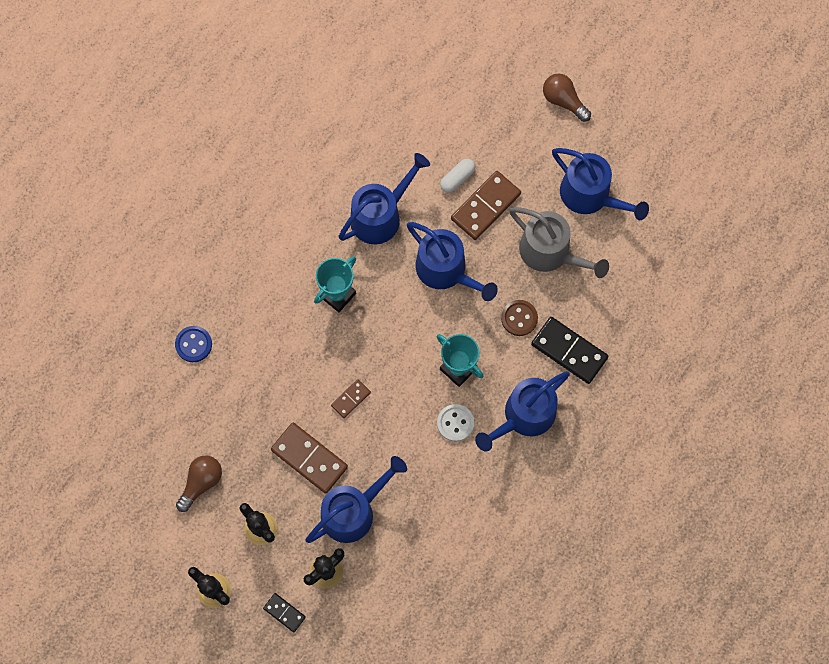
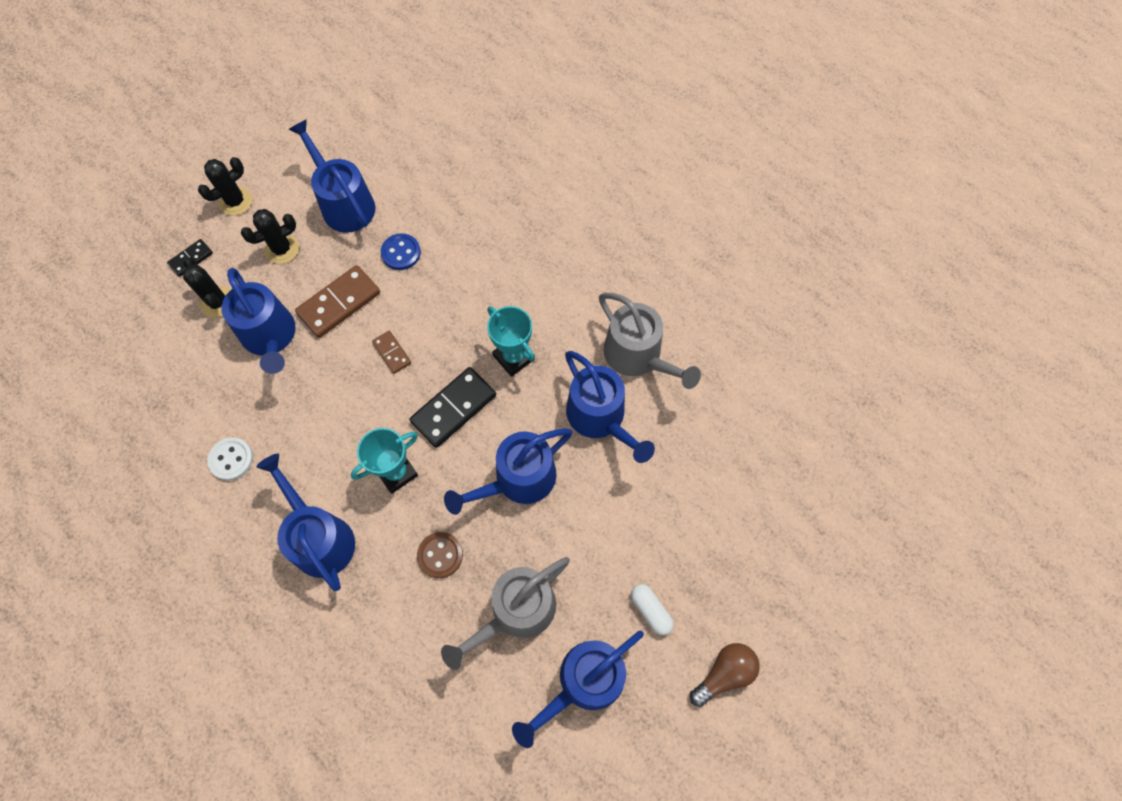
camera: 100 degrees right, 5 degrees down
blue button [175,326,212,362] -> blue button moved to [381,233,421,270]
brown light bulb [176,455,222,512] -> blue watering can [288,119,375,233]
white button [437,404,474,442] -> white button moved to [208,437,253,481]
white capsule [440,159,475,193] -> white capsule moved to [631,584,674,635]
brown domino [451,171,521,240] -> none
black domino [531,317,609,384] -> black domino moved to [410,367,496,448]
none -> grey watering can [599,293,701,389]

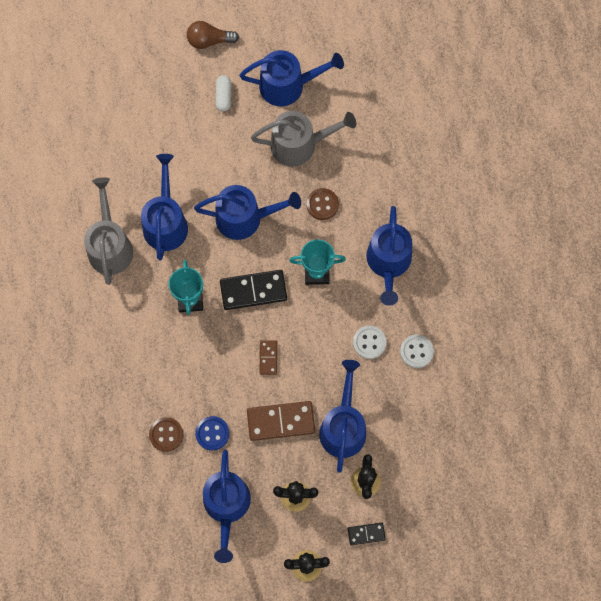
camera: 145 degrees left, 5 degrees up
none -> brown button [149,417,183,452]
none -> white button [353,326,387,359]

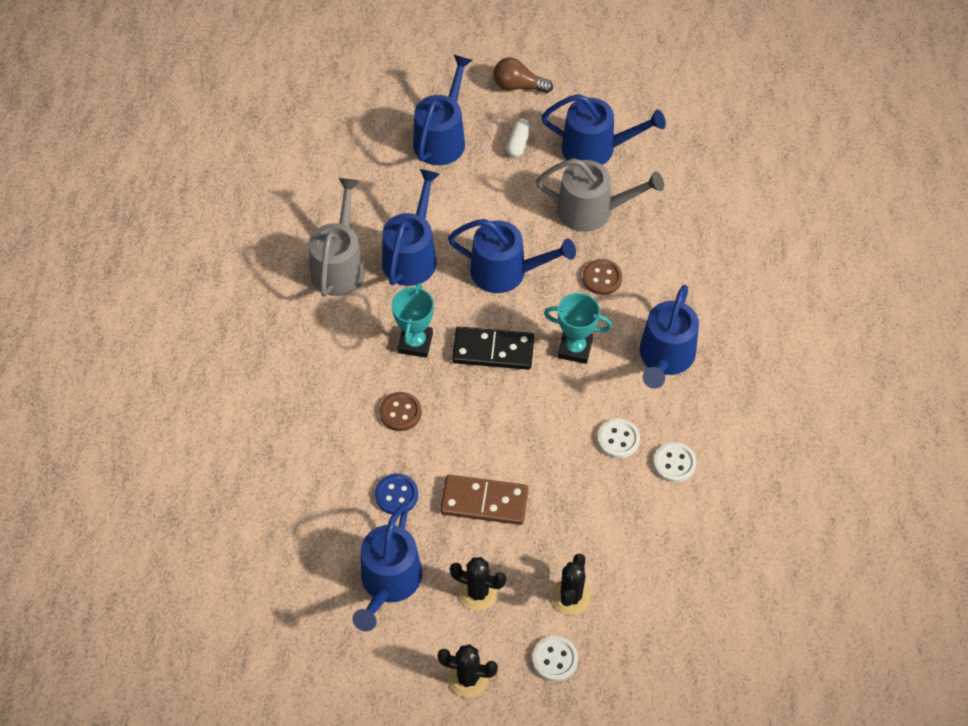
camera: 15 degrees right, 15 degrees down
brown button [149,417,183,452] -> brown button moved to [380,392,422,431]
brown domino [260,340,277,375] -> none
blue watering can [319,360,366,473] -> blue watering can moved to [413,55,472,165]
black domino [348,522,386,545] -> white button [532,636,578,681]

